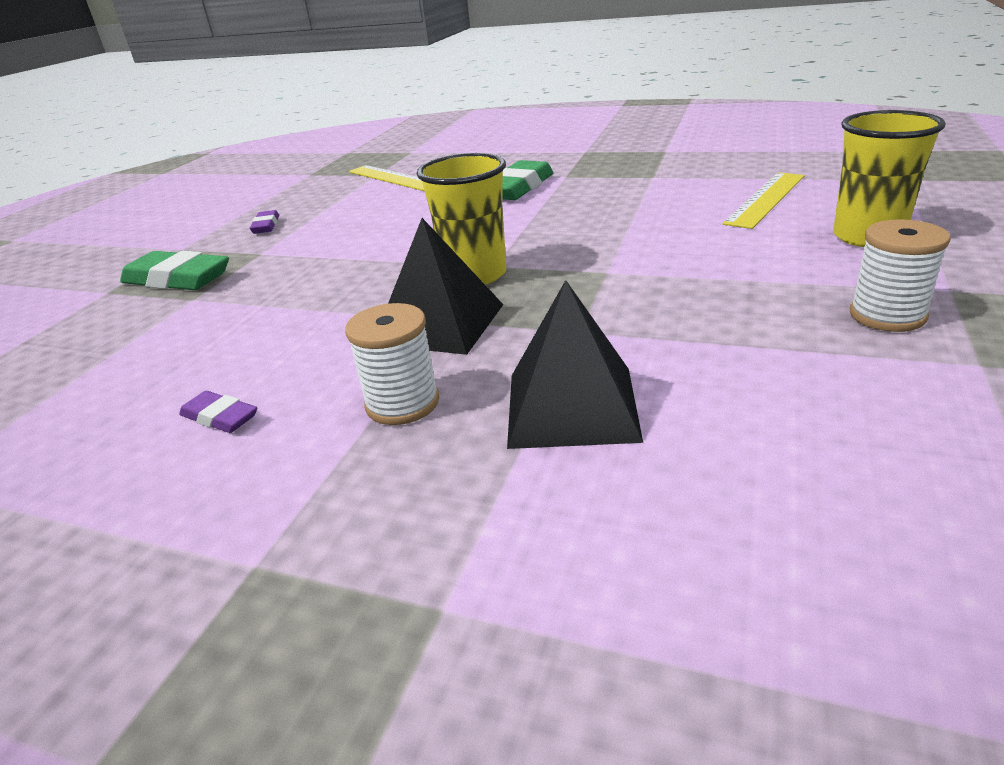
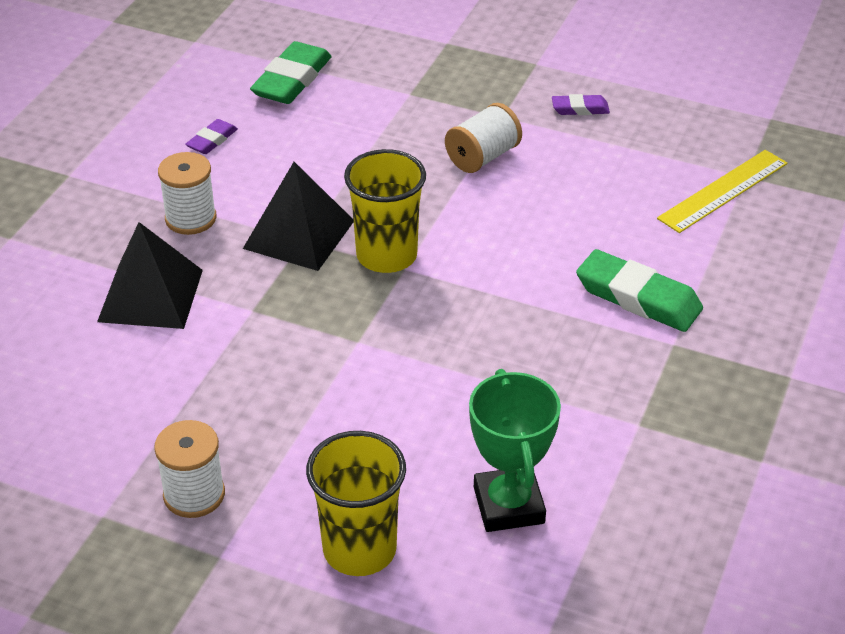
camera: 90 degrees right, 10 degrees up
green eraser [120,251,229,290] -> green eraser moved to [250,41,332,104]
yellow ruler [723,172,805,229] -> green trophy [469,369,561,532]
none -> white spool [445,103,522,173]

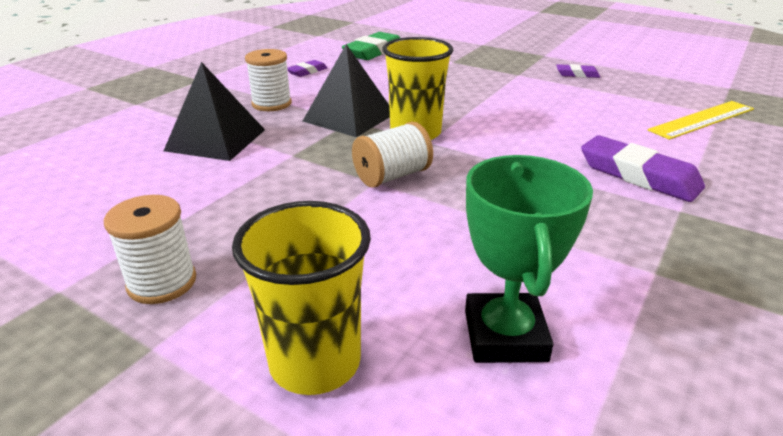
camera: 10 degrees right, 10 degrees down
white spool [445,103,522,173] -> white spool moved to [352,121,433,188]
green eraser [576,249,703,332] -> purple eraser [581,135,705,202]

